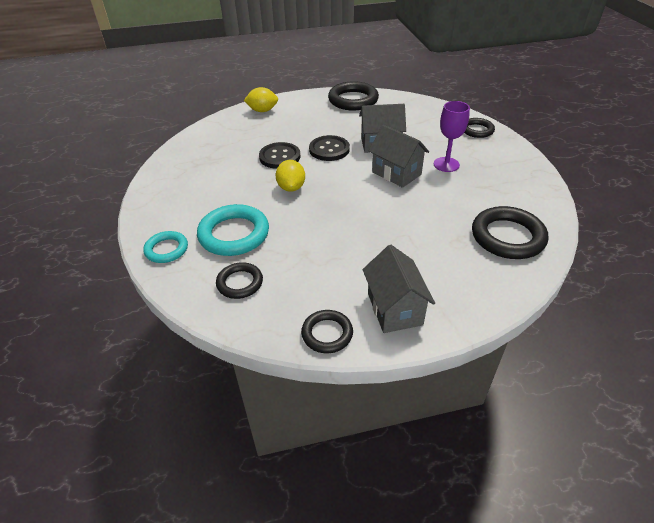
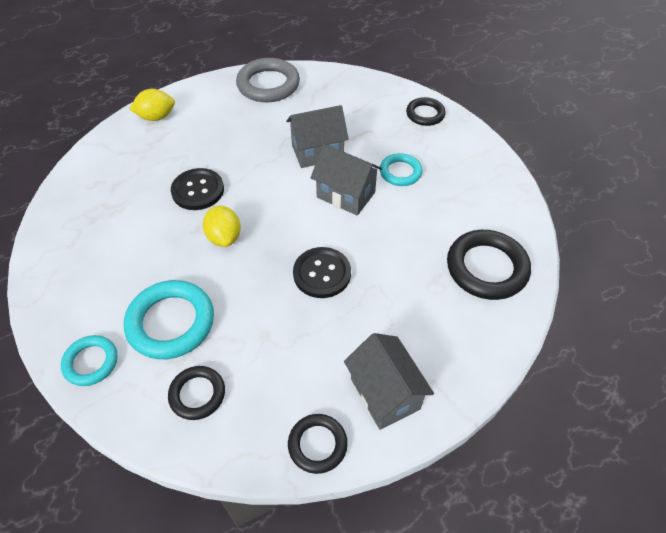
camera: 15 degrees left, 10 degrees up
black button [309,135,350,161] -> black button moved to [293,247,351,298]
black ring [328,81,379,111] -> grey ring [236,58,300,102]
purple goblet [434,101,470,172] -> turquoise ring [380,153,422,186]

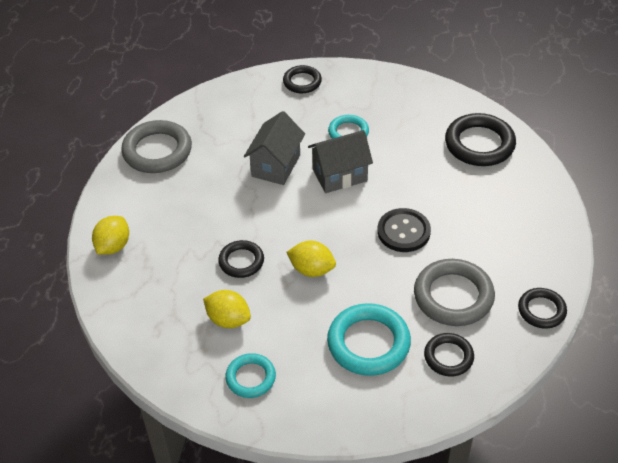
camera: 50 degrees left, 5 degrees down
turquoise ring [61,335,118,386] -> turquoise ring moved to [225,353,276,398]
black button [171,168,224,210] -> black ring [218,240,264,278]
grey house [344,333,434,430] -> none
none -> yellow lemon [203,290,251,328]
none -> grey ring [414,259,495,326]

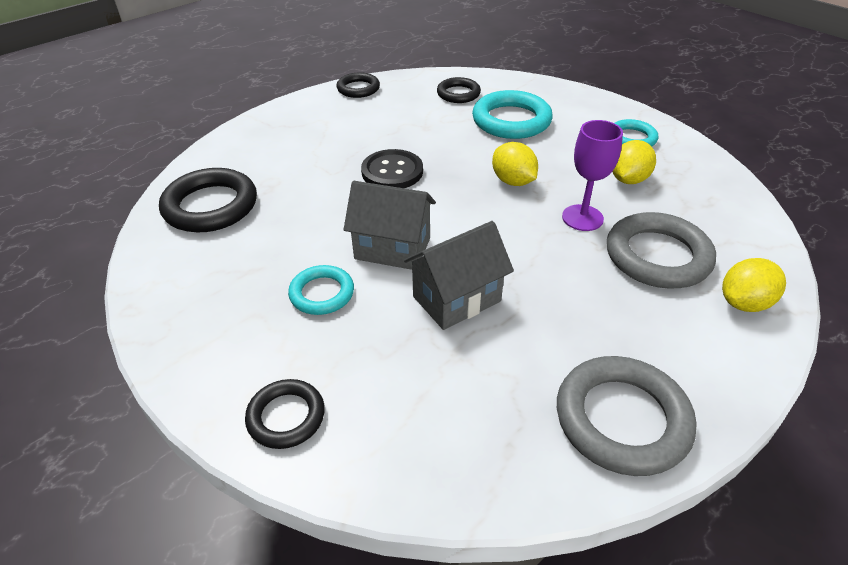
camera: 145 degrees left, 5 degrees down
yellow lemon [203,290,251,328] -> yellow lemon turned 60 degrees clockwise [612,140,656,184]
black ring [218,240,264,278] -> purple goblet [562,120,623,231]
grey ring [414,259,495,326] -> grey ring moved to [607,212,716,289]

